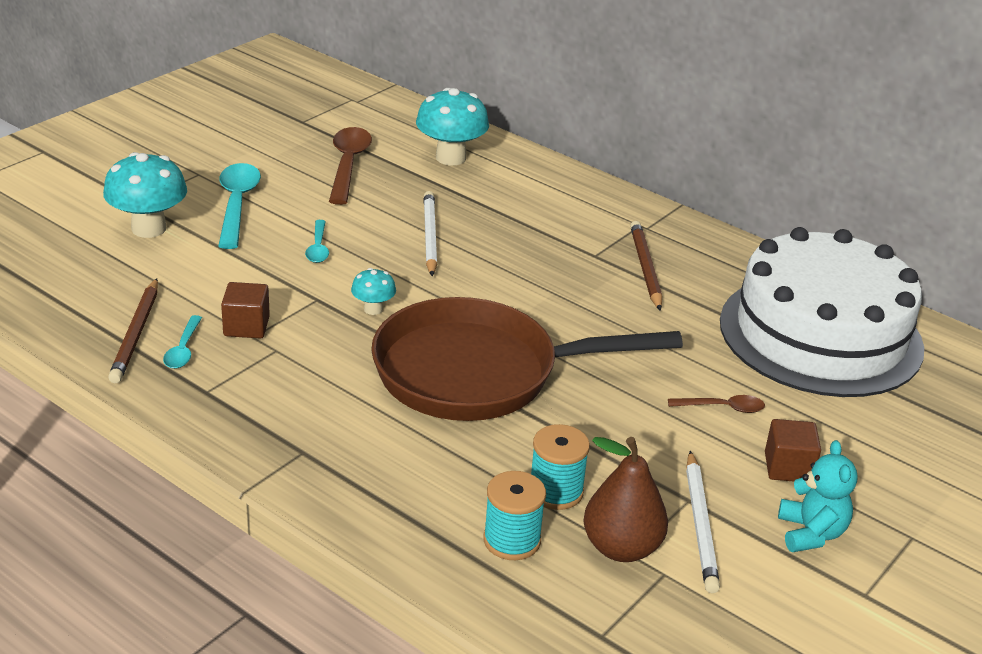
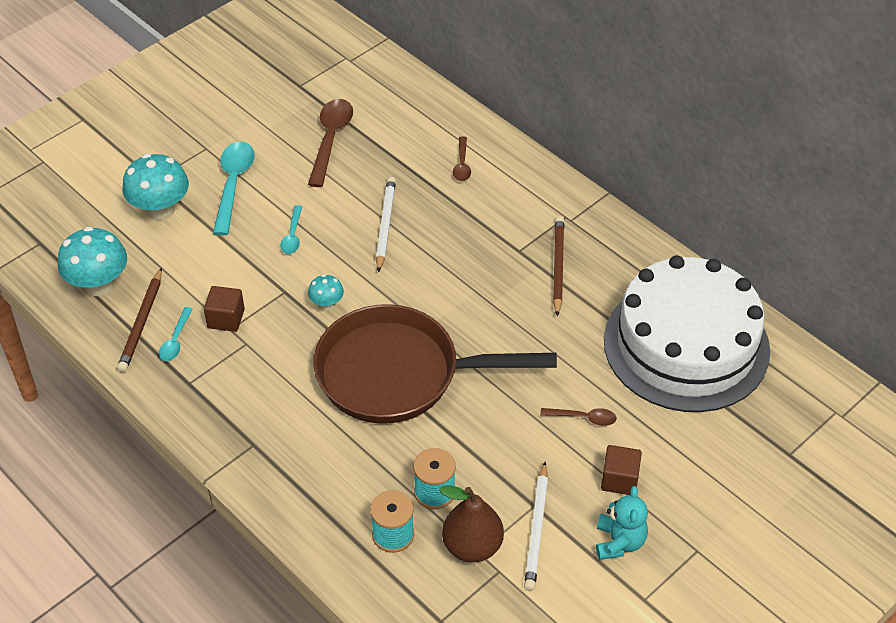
camera: 10 degrees right, 15 degrees up
turquoise mushroom [416,88,489,165] -> turquoise mushroom moved to [58,227,127,296]
none -> brown spoon [453,136,471,181]

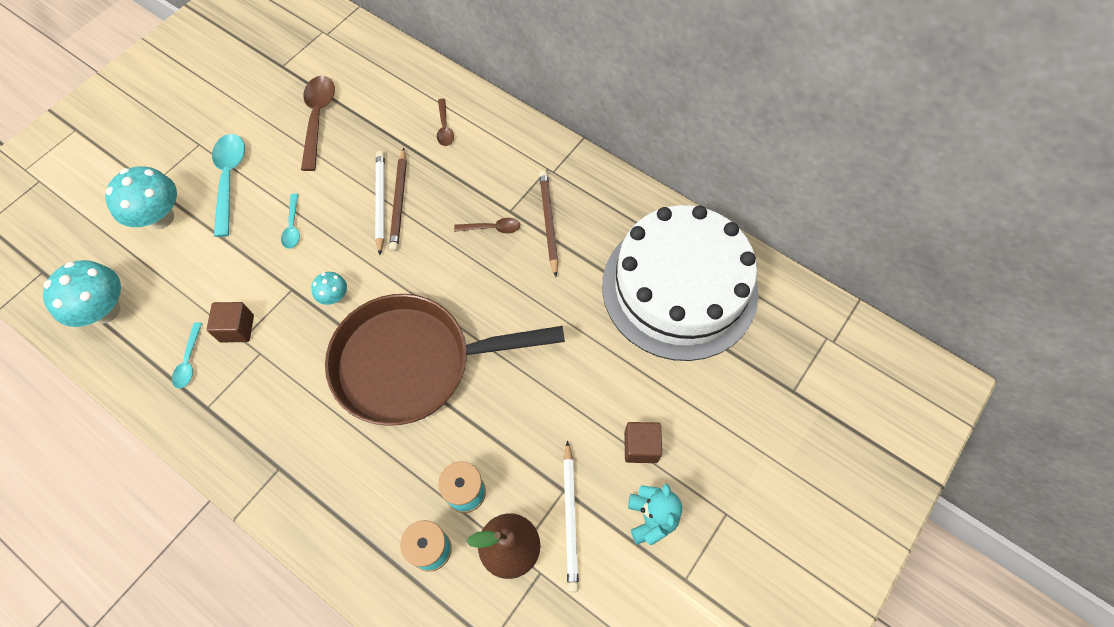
camera: 10 degrees left, 15 degrees up
brown pencil [117,267,162,372] -> brown pencil moved to [389,148,407,251]
brown spoon [540,408,617,426] -> brown spoon moved to [454,218,520,233]

